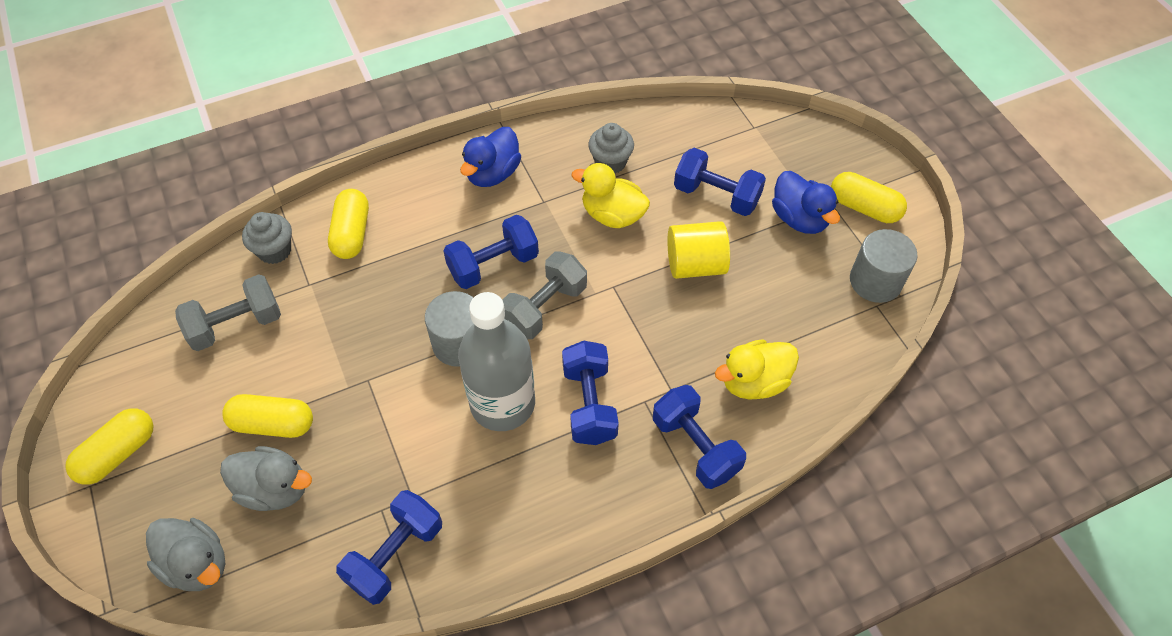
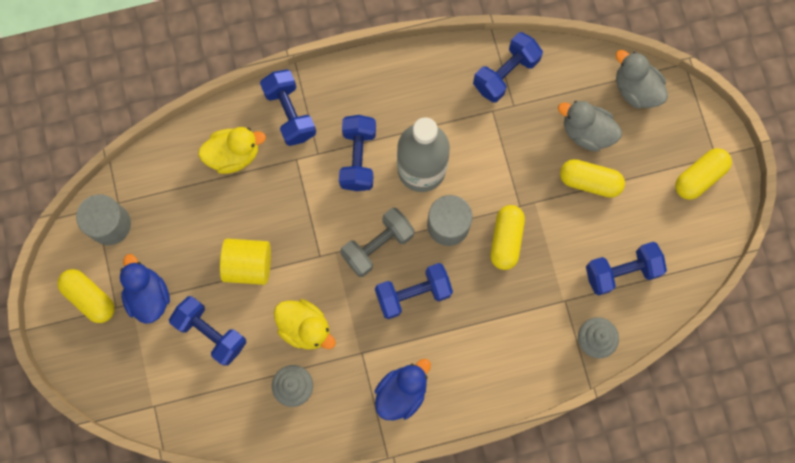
camera: 170 degrees left, 20 degrees up
grey dumbbell [175,274,281,351] -> blue dumbbell [586,242,667,295]
yellow capsule [328,189,369,259] -> yellow capsule moved to [490,205,525,270]

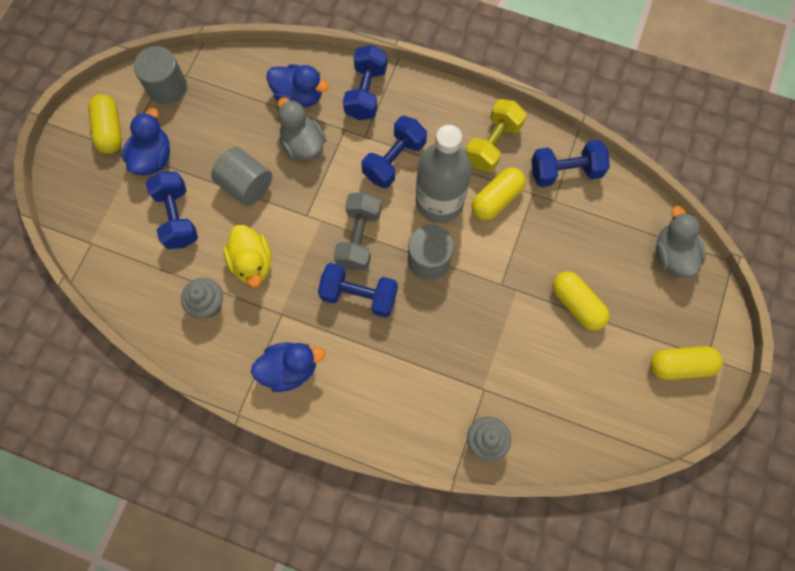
camera: 35 degrees right, 5 degrees down
yellow duck [198,127,266,174] -> blue duck [267,64,329,107]
yellow cylinder [220,239,271,285] -> grey cylinder [211,147,272,206]
grey dumbbell [340,208,415,277] -> grey dumbbell turned 75 degrees counterclockwise [334,192,381,270]
yellow capsule [490,205,525,270] -> yellow capsule moved to [472,167,526,220]
grey duck [558,101,622,152] -> grey duck moved to [277,97,326,161]
blue dumbbell [586,242,667,295] -> none
none -> yellow dumbbell [466,99,526,172]

